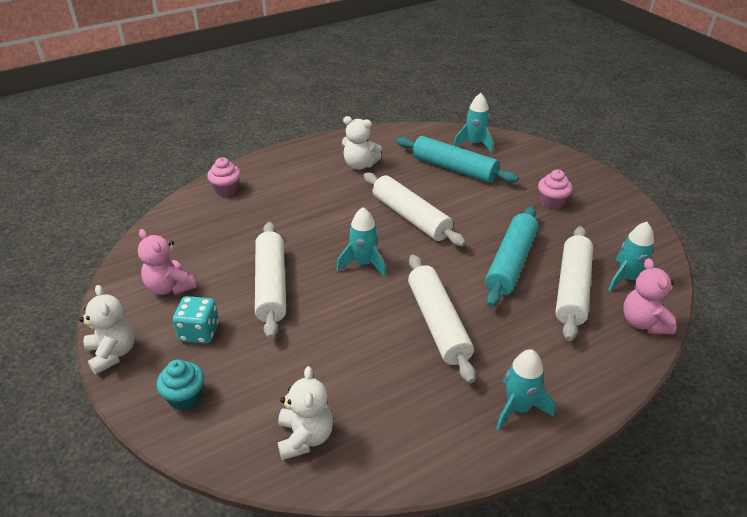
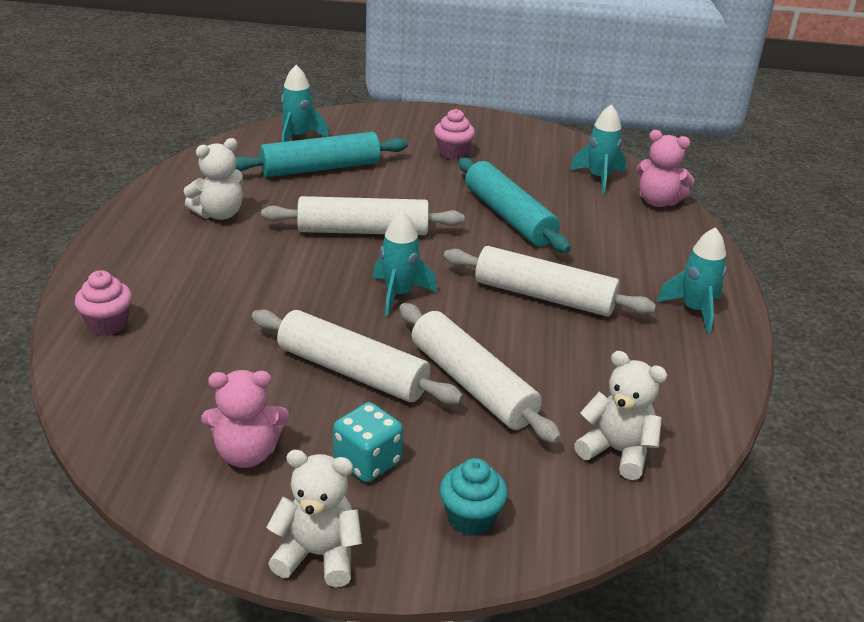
camera: 55 degrees left, 5 degrees down
white rolling pin [555,226,593,341] -> white rolling pin moved to [399,303,561,443]

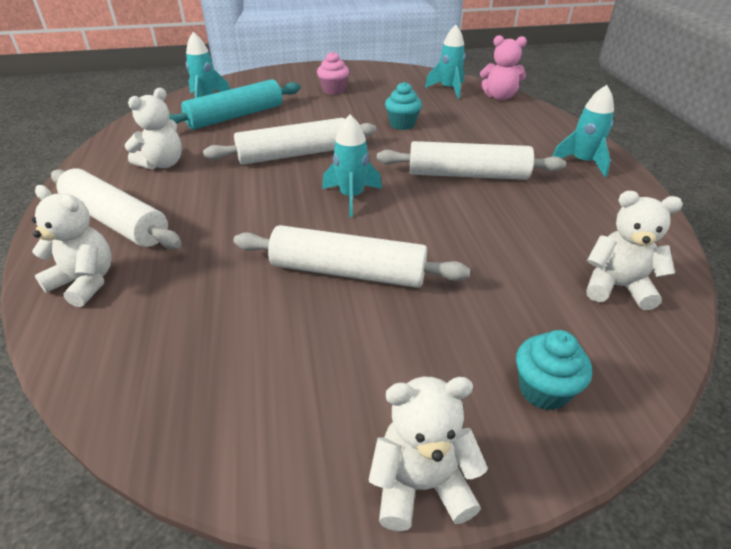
camera: 15 degrees left, 5 degrees up
pink cupcake [75,270,132,336] -> white teddy bear [32,185,112,307]
pink teddy bear [201,370,289,468] -> none
turquoise dice [333,402,403,483] -> none
white rolling pin [399,303,561,443] -> white rolling pin moved to [51,168,182,249]
turquoise rolling pin [458,158,571,253] -> turquoise cupcake [385,82,422,130]

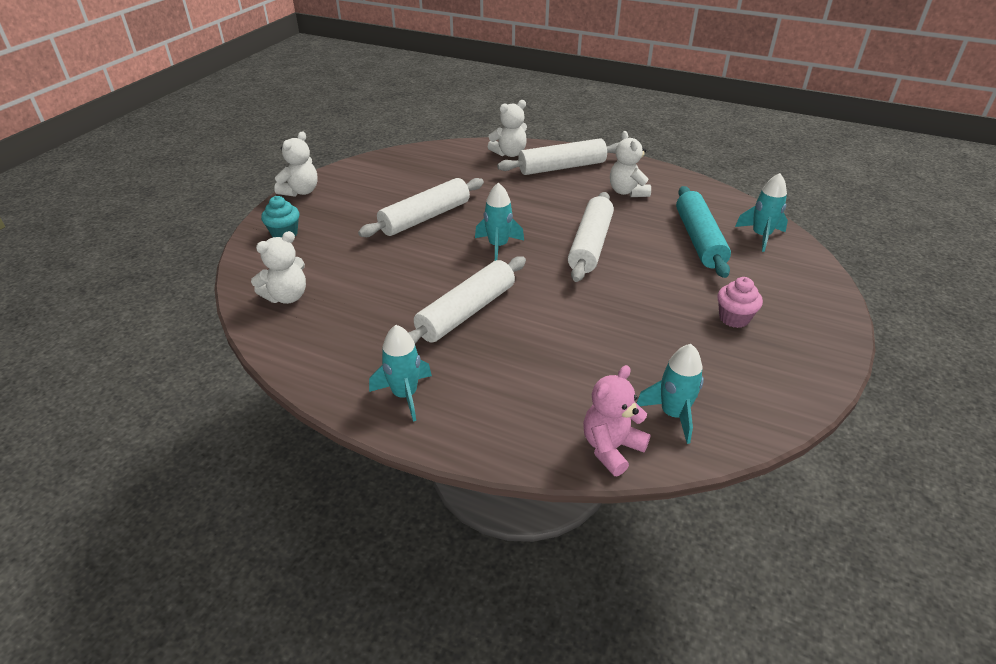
camera: 125 degrees right, 0 degrees up
turquoise cupcake [385,82,422,130] -> none

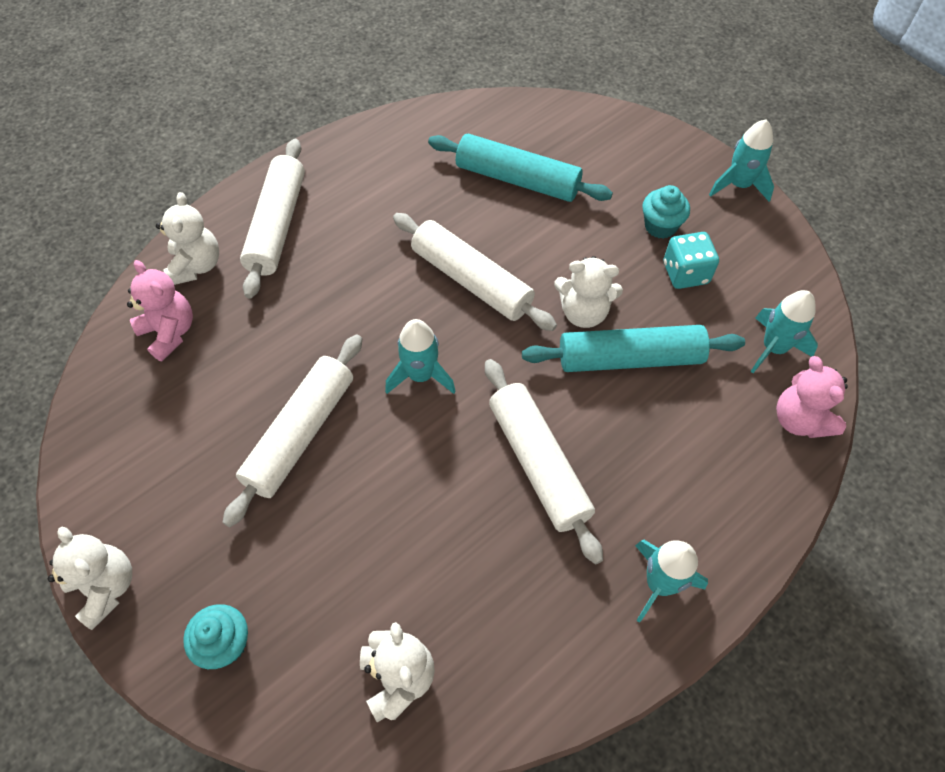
camera: 65 degrees left, 20 degrees up
white rolling pin [358,178,484,237] -> white rolling pin turned 45 degrees clockwise [222,334,362,527]
white teddy bear [610,131,651,197] -> white teddy bear moved to [554,256,623,328]
pink cupcake [718,277,763,328] -> turquoise cupcake [642,185,690,239]
turquoise rocket [735,173,788,252] -> turquoise rocket moved to [709,120,774,202]
none -> pink teddy bear [127,260,193,361]
none -> turquoise rolling pin [522,325,745,372]
none -> turquoise dice [664,232,719,289]

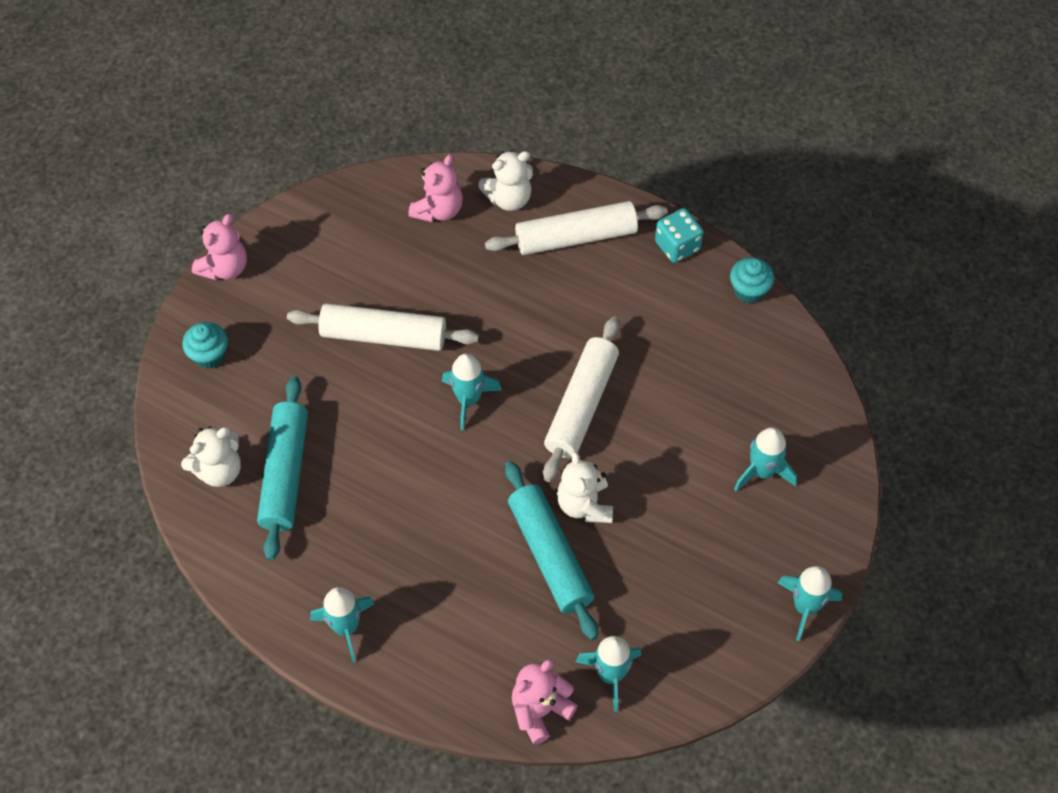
camera: 70 degrees right, 0 degrees up
white teddy bear [48,527,132,630] -> pink teddy bear [192,214,247,280]
turquoise rolling pin [428,133,613,202] -> turquoise rolling pin moved to [257,376,308,561]
white rolling pin [485,359,603,564] -> none
turquoise cupcake [642,185,690,239] -> turquoise cupcake moved to [730,257,774,304]
turquoise dice [664,232,719,289] -> turquoise dice moved to [655,208,703,263]
none -> turquoise rocket [734,427,797,491]

